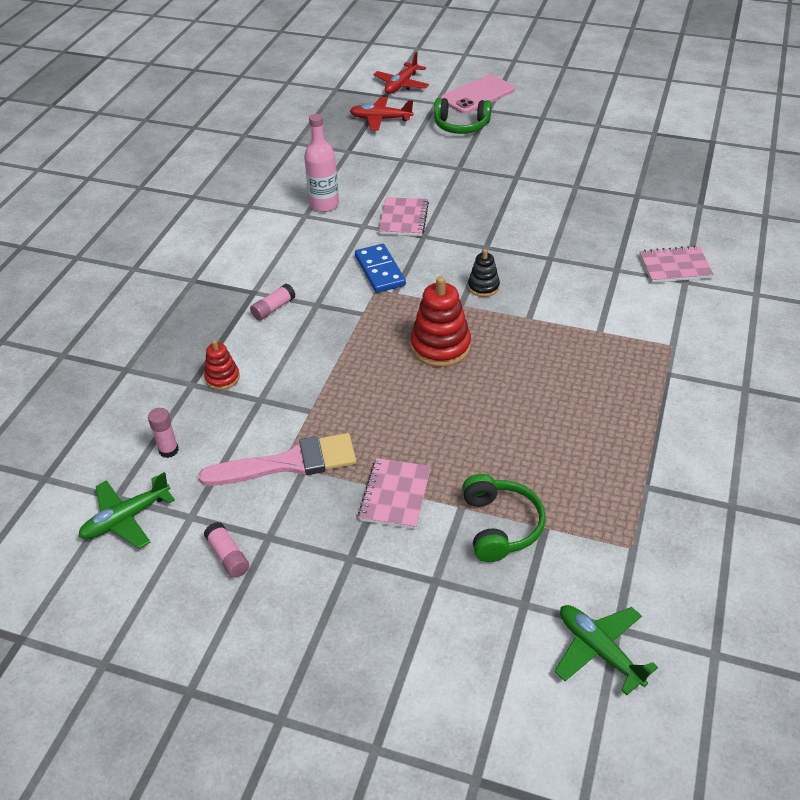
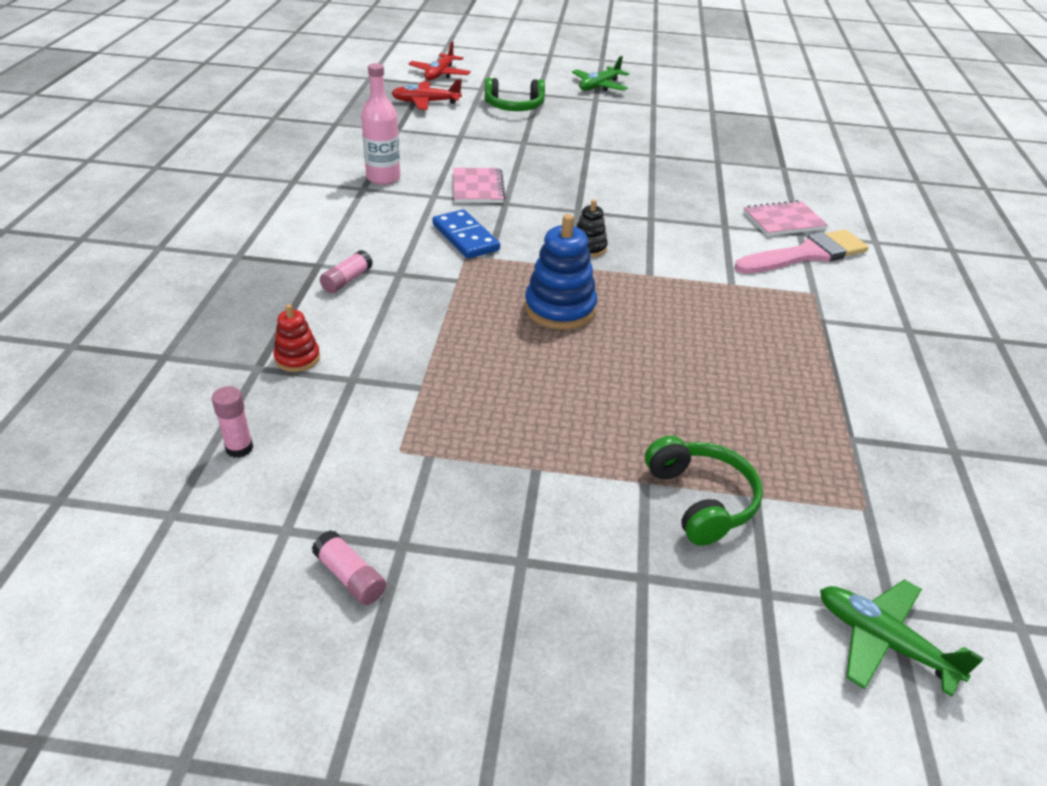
camera: 15 degrees left, 5 degrees down
green plane [78,472,175,549] -> green plane moved to [572,56,629,91]
pink brush [199,433,356,486] -> pink brush moved to [734,229,869,274]
pink notebook [358,458,431,529] -> none
red stacking toy [410,276,471,367] -> blue stacking toy [524,214,597,329]
pink phone [440,74,515,114] -> none

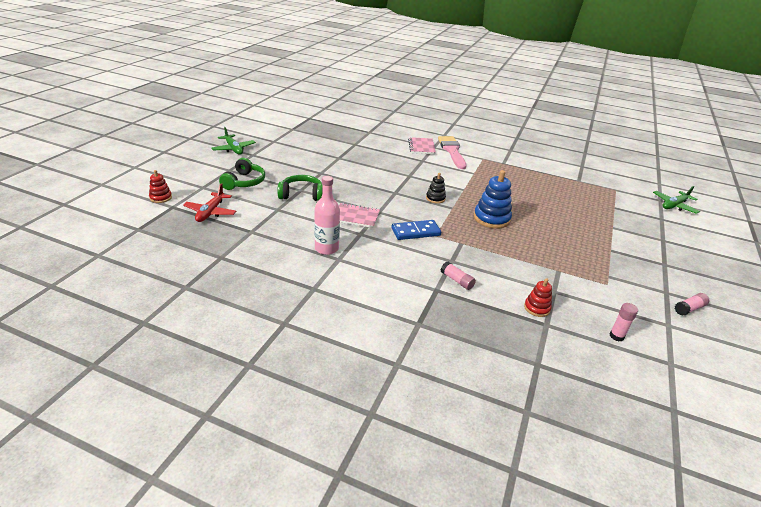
camera: 75 degrees left, 5 degrees down
red plane [408,41,471,80] -> red stacking toy [149,170,172,203]
green headphones [645,436,763,546] -> green headphones moved to [277,175,323,201]

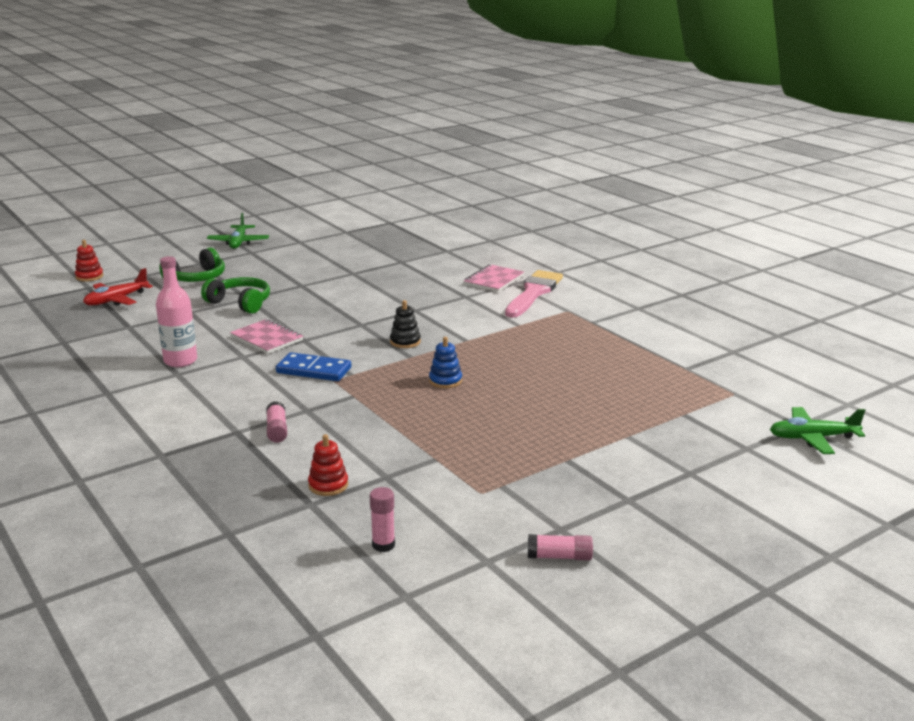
camera: 35 degrees right, 10 degrees down
blue stacking toy [474,170,512,229] -> blue stacking toy [429,337,462,388], size x0.56

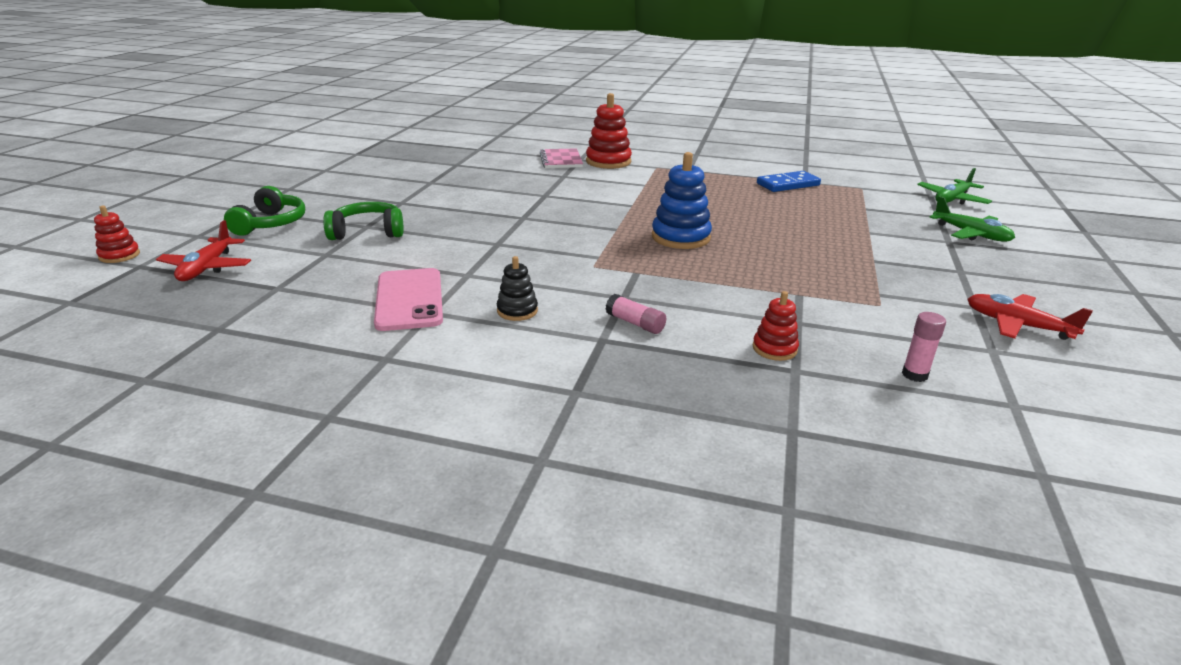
camera: 40 degrees left, 5 degrees up
pink bottle [156,256,197,367] -> pink phone [374,268,443,331]
green plane [207,213,269,249] -> green plane moved to [929,196,1015,242]
pink notebook [230,319,303,354] -> none
blue domino [276,352,351,381] -> blue domino moved to [757,171,821,192]
black stacking toy [390,300,421,348] -> black stacking toy moved to [497,256,538,321]
blue stacking toy [429,337,462,388] -> blue stacking toy [652,152,712,249], size x1.78
pink brush [505,270,563,318] -> red stacking toy [586,93,632,169]
pink glue stick [528,534,593,561] -> red plane [968,294,1093,340]

